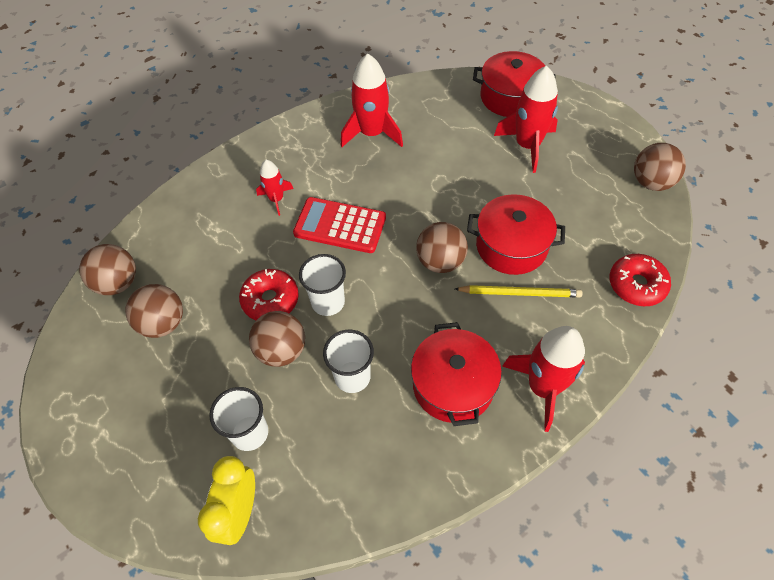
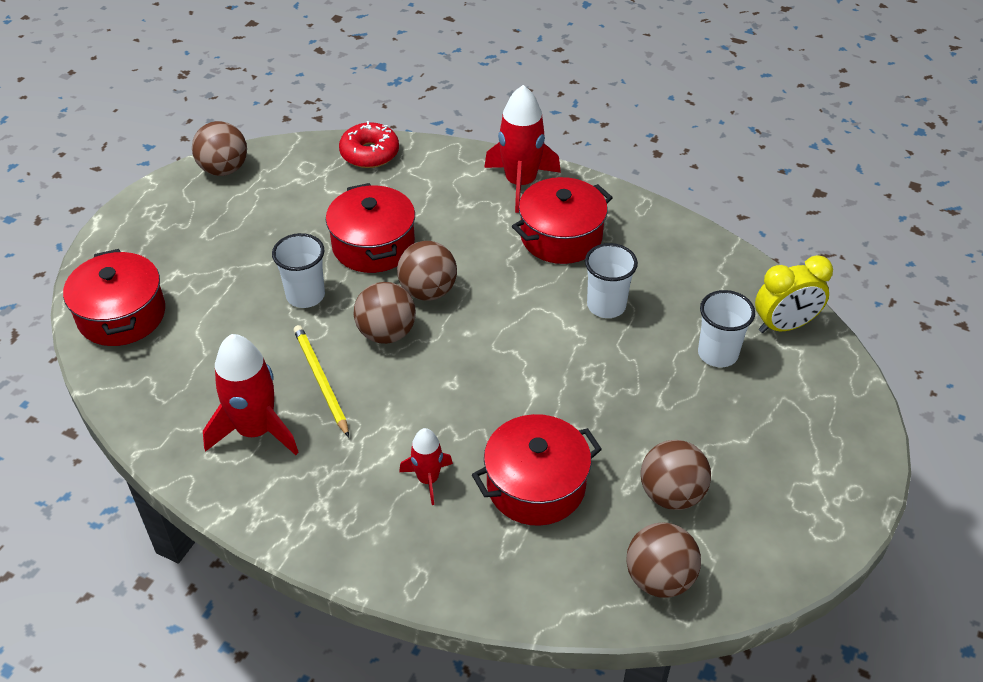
camera: 120 degrees left, 10 degrees down
red donut [239,269,299,320] -> none
brown ball [249,311,305,367] -> brown ball moved to [354,282,416,344]
red calculator [293,197,386,253] -> none
white cup [299,254,346,316] -> white cup moved to [272,233,325,308]
yellow pencil [455,285,583,297] -> yellow pencil moved to [293,325,349,437]
red rocket [494,66,558,173] -> none
none -> red pot [472,414,602,526]

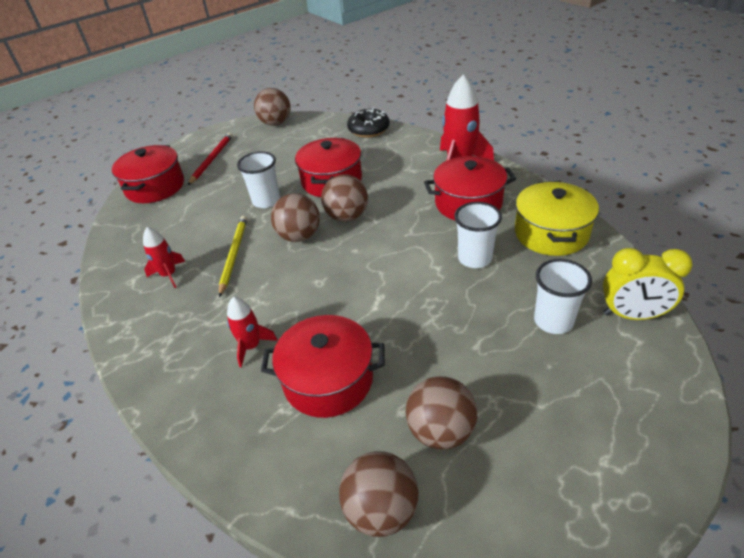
camera: 30 degrees right, 5 degrees down
red rocket [203,334,299,455] -> red rocket [143,227,185,288], size x0.56
red donut [339,121,399,168] -> black donut [347,108,390,138]
none -> red pencil [188,133,233,185]
none -> yellow pot [515,181,599,256]

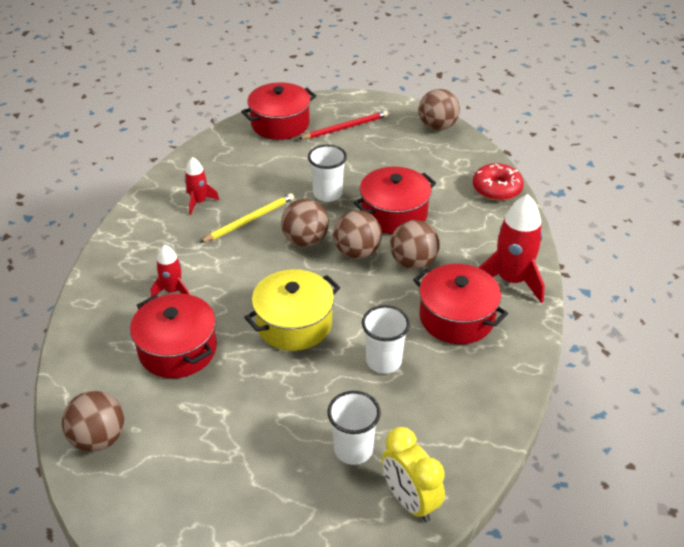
camera: 45 degrees right, 0 degrees up
black donut [347,108,390,138] -> red donut [473,163,524,201]
brown ball [405,376,477,450] -> brown ball moved to [390,220,440,269]
yellow pot [515,181,599,256] -> yellow pot moved to [244,269,340,351]

